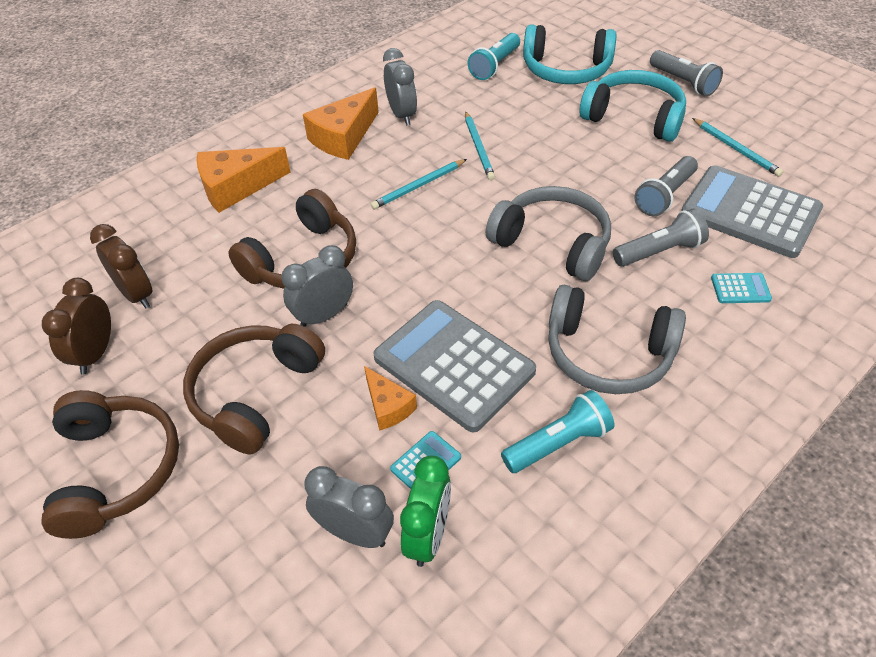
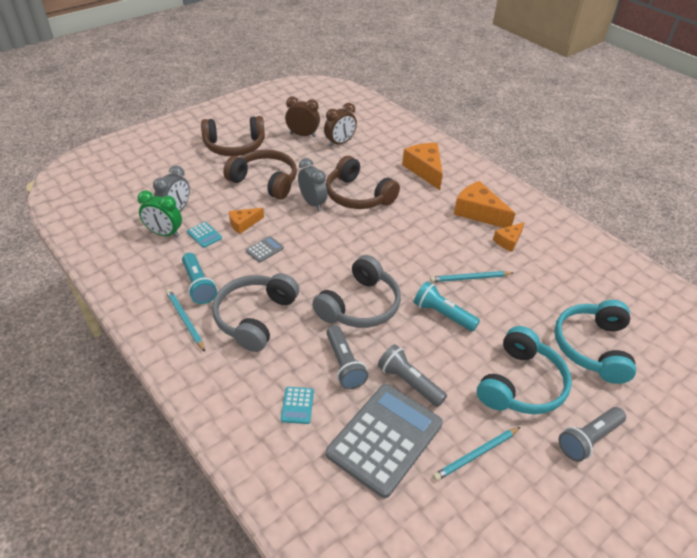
camera: 90 degrees right, 5 degrees down
turquoise pencil [371,159,467,209] -> turquoise pencil moved to [166,289,205,352]
grey calculator [373,300,536,433] -> grey calculator [246,236,284,263], size x0.40
grey clock [383,48,417,125] -> orange cheese [493,222,525,252]
turquoise flashlight [468,33,520,80] -> turquoise flashlight moved to [414,281,480,332]

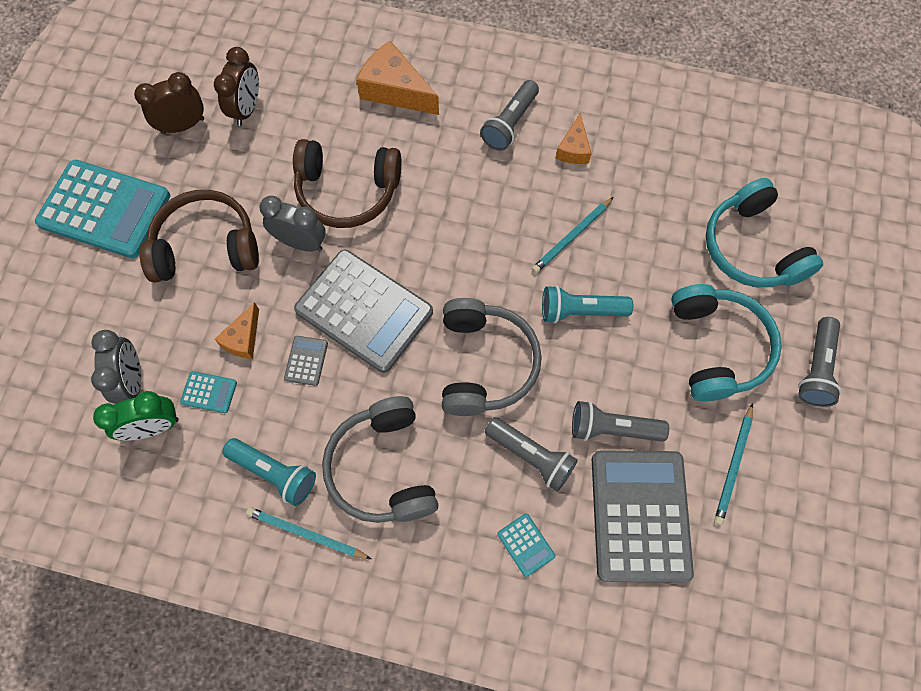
camera: 35 degrees left, 25 degrees up
brown headphones [201,116,265,156] -> turquoise calculator [35,160,170,258]
orange cheese [454,181,515,228] -> grey flashlight [480,80,539,151]
none -> grey calculator [294,250,433,373]

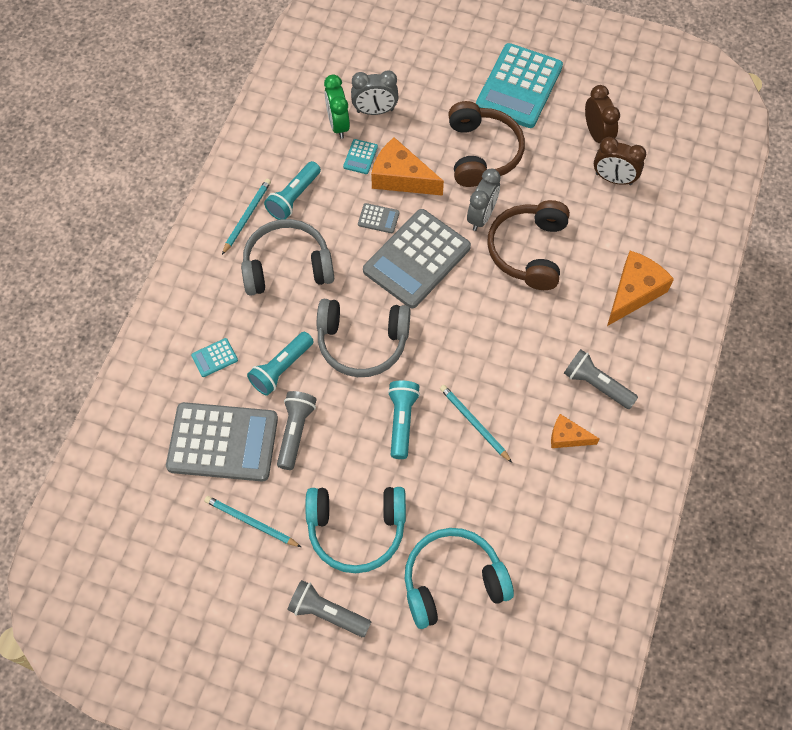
camera: 95 degrees right, 5 degrees down
orange cheese [214,302,259,359] -> orange cheese [371,137,444,196], size x1.73
grey flashlight [485,417,578,492] -> turquoise flashlight [247,332,314,396]

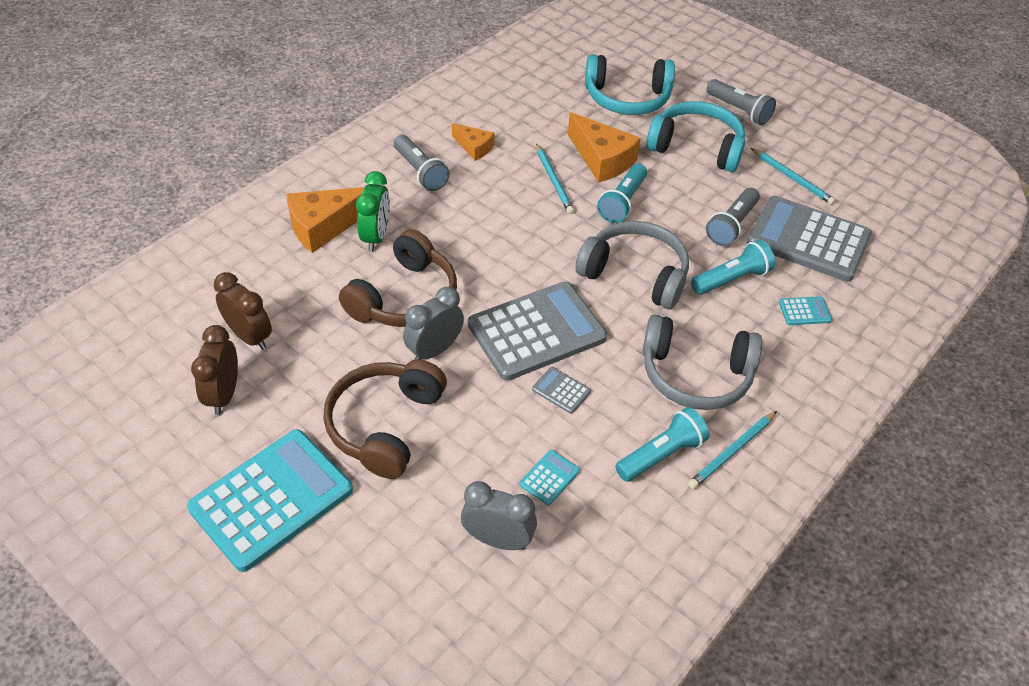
camera: 160 degrees left, 15 degrees down
green clock [324,75,350,139] -> green clock moved to [356,171,390,251]
orange cheese [371,137,444,196] -> orange cheese moved to [568,112,641,183]

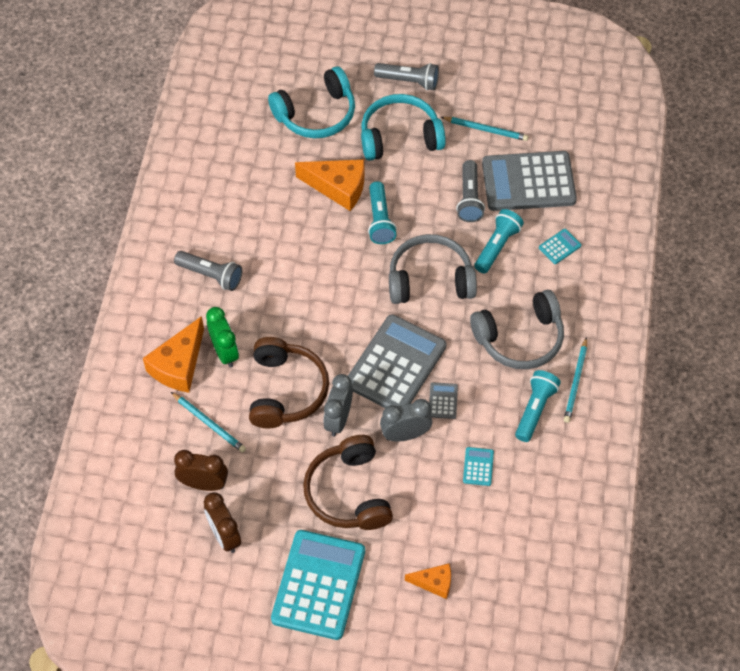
camera: 30 degrees left, 10 degrees up
orange cheese [452,123,494,161] -> orange cheese moved to [405,564,451,599]
grey clock [461,481,537,550] -> grey clock moved to [380,399,432,442]
grey calculator [532,367,591,414] -> grey calculator turned 90 degrees clockwise [429,382,458,419]
turquoise pencil [536,144,574,214] -> turquoise pencil moved to [171,392,246,453]

